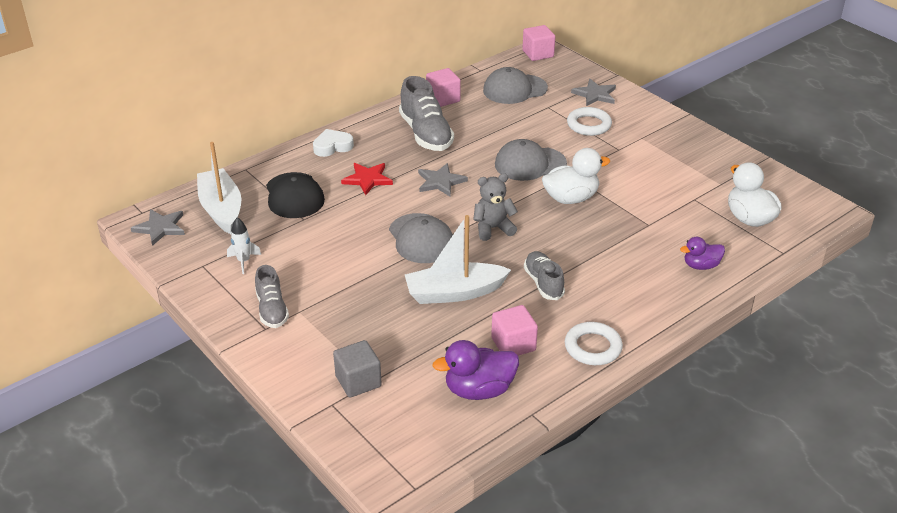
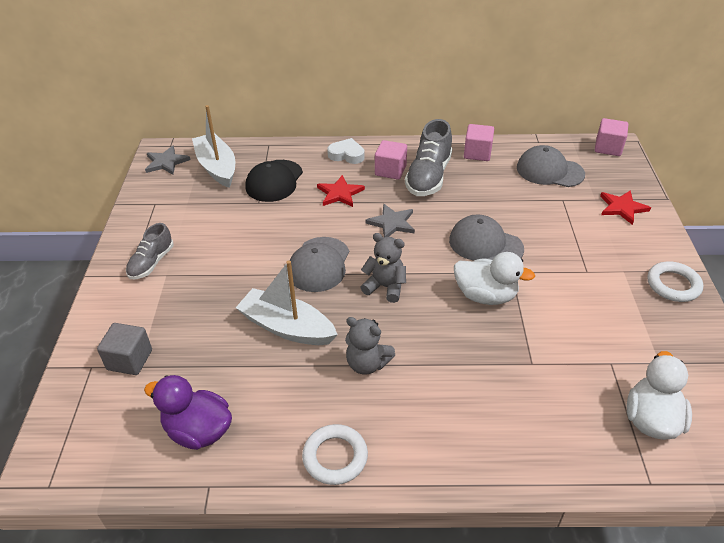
camera: 40 degrees right, 5 degrees up
white boat [197,142,241,234] -> white boat turned 45 degrees counterclockwise [192,105,235,188]
white rocket [227,217,261,274] -> none
pink cube [491,305,538,356] -> pink cube moved to [375,140,407,180]
grey shoe [524,251,565,300] -> grey teddy bear [345,317,395,375]
white ring [567,107,612,136] -> white ring moved to [647,262,703,302]
grey star [571,79,616,106] -> red star [600,190,651,225]
purple duck [680,237,725,270] -> none

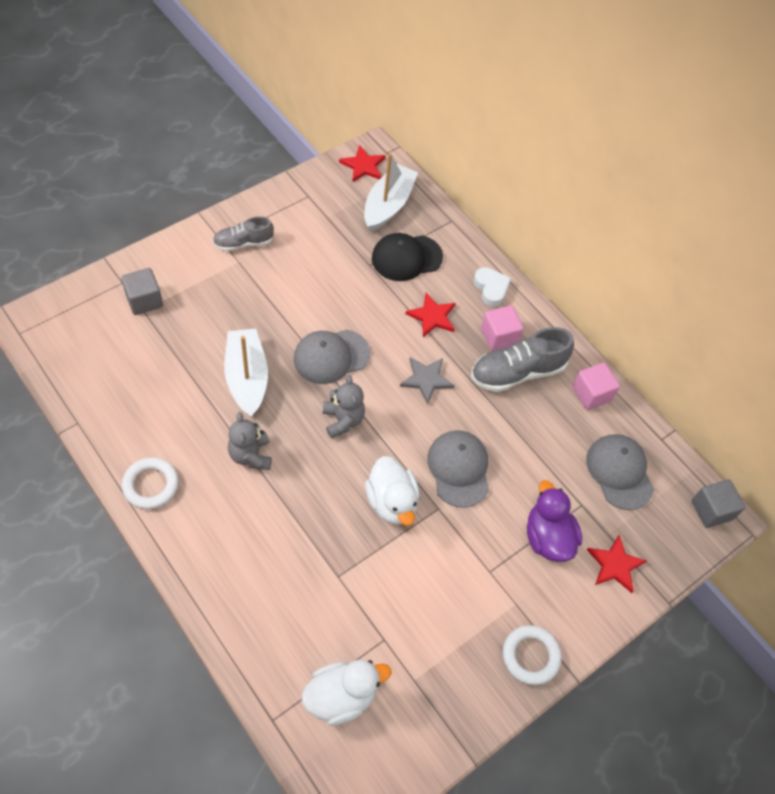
camera: 45 degrees right, 15 degrees up
purple duck [144,375,232,450] -> purple duck moved to [527,480,582,562]
grey star [145,145,190,175] -> red star [339,145,386,182]
pink cube [595,118,628,156] -> grey cube [692,480,745,528]

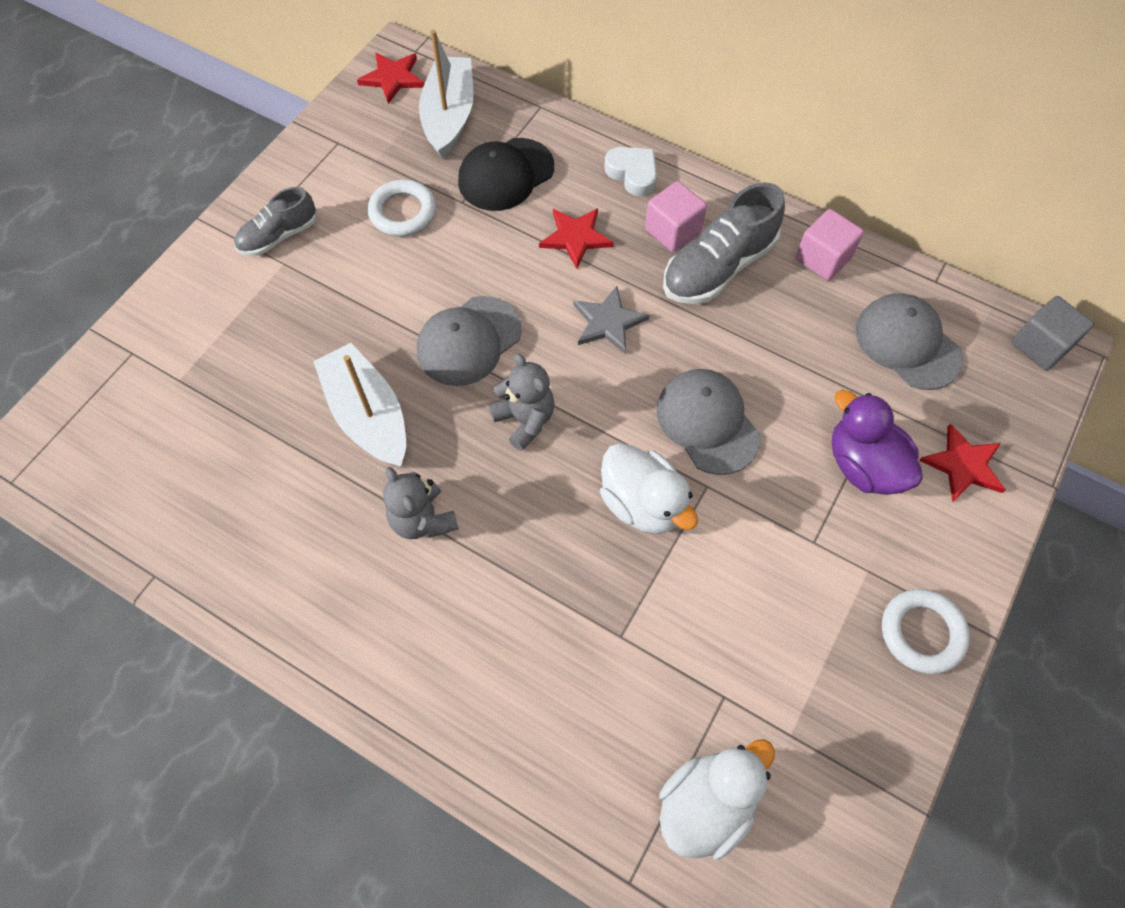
camera: 15 degrees left, 5 degrees up
grey cube [121,268,163,315] -> none
white ring [122,457,179,509] -> white ring moved to [368,179,436,237]

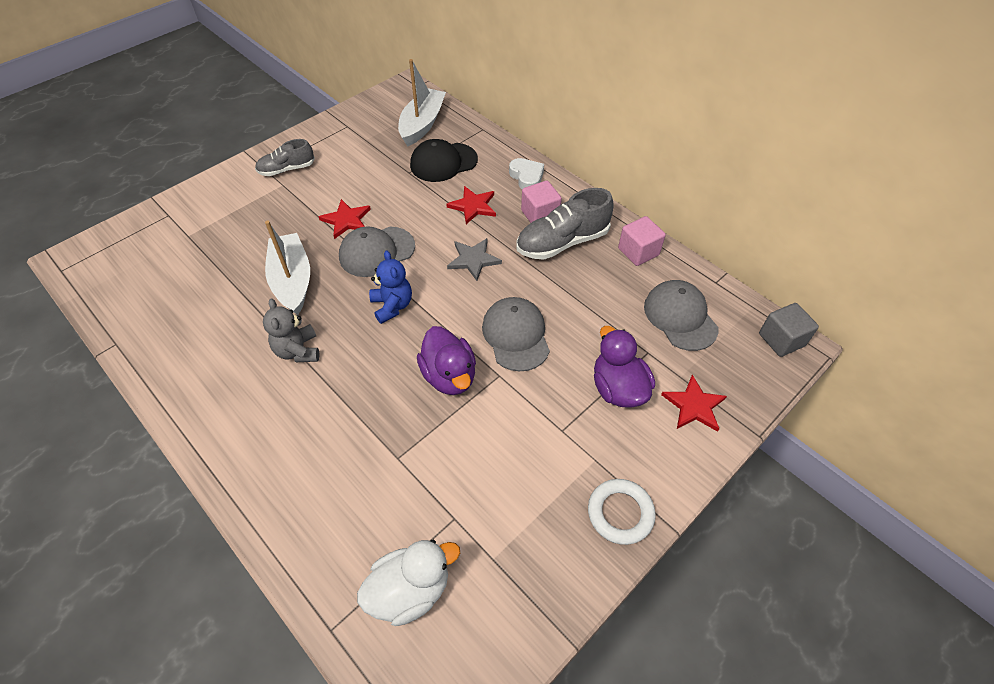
camera: 15 degrees right, 10 degrees down
red star [357,52,424,104] -> red star moved to [319,199,371,239]
white ring [368,179,436,237] -> none
grey teddy bear [489,353,555,451] -> blue teddy bear [369,250,412,324]
white duck [600,443,698,534] -> purple duck [417,326,476,395]

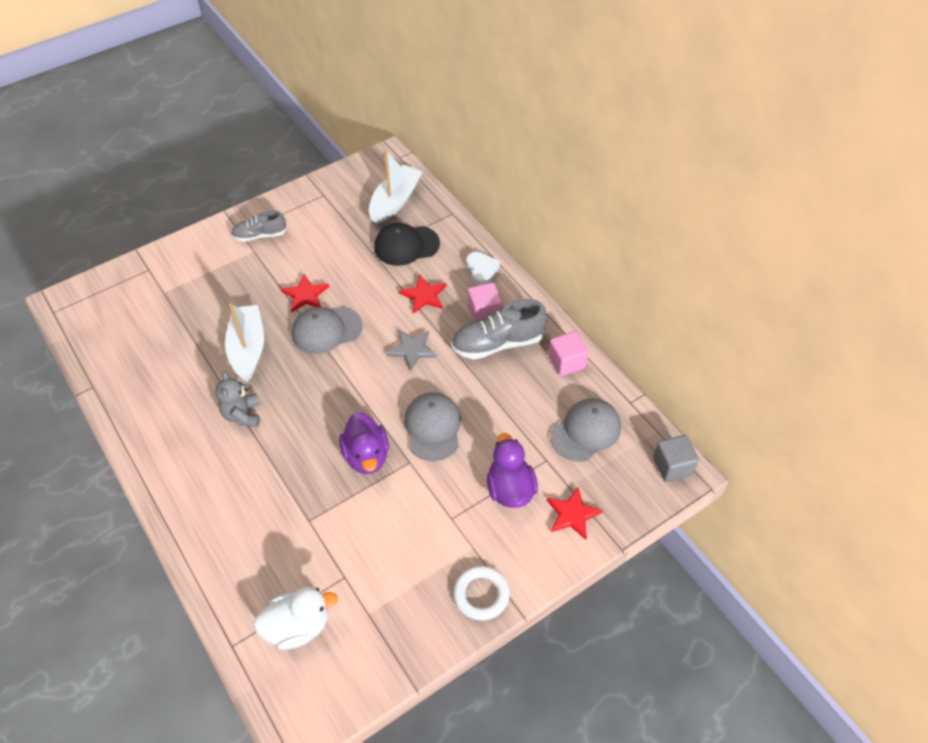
camera: 10 degrees right, 0 degrees up
blue teddy bear [369,250,412,324] -> none
grey cap [644,280,719,351] -> grey cap turned 60 degrees clockwise [550,398,621,462]

